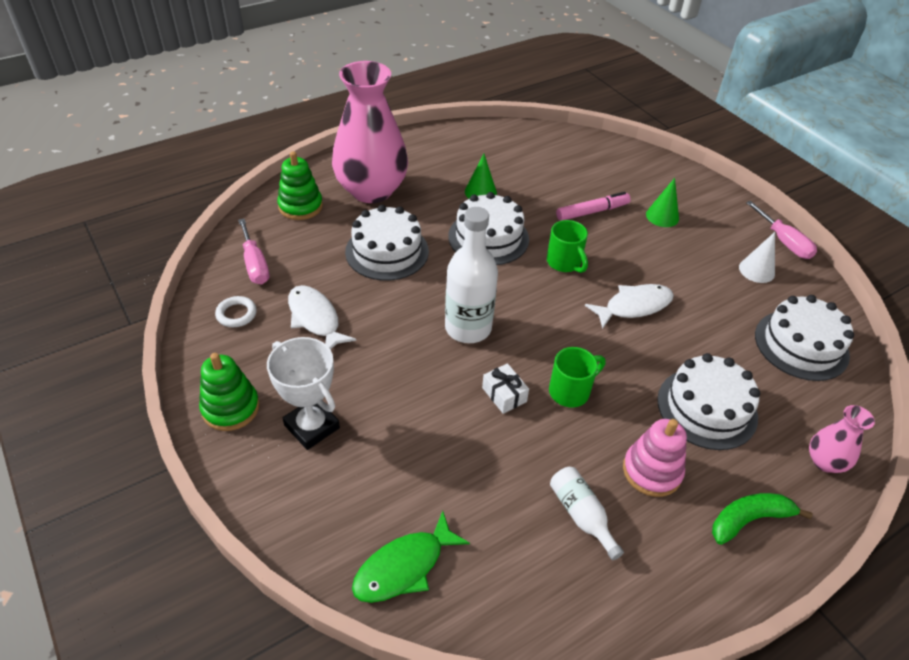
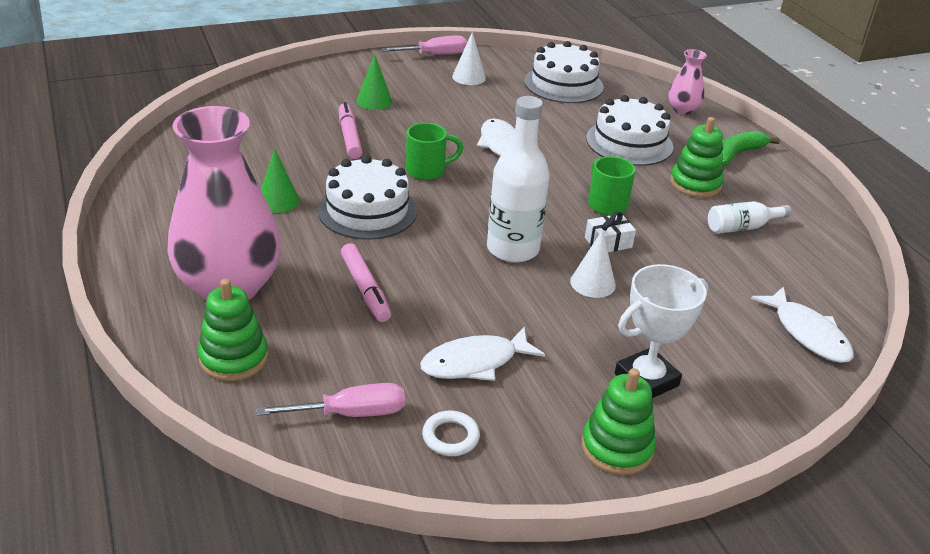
camera: 80 degrees left, 10 degrees down
white cake [345,205,429,281] -> pink marker [341,243,391,322]
green fish [352,511,470,603] -> white fish [751,286,854,363]
pink stacking toy [623,419,687,497] -> green stacking toy [670,117,724,198]
green banana [712,493,813,545] -> green banana turned 60 degrees clockwise [722,131,780,165]
none -> white cone [570,230,616,298]

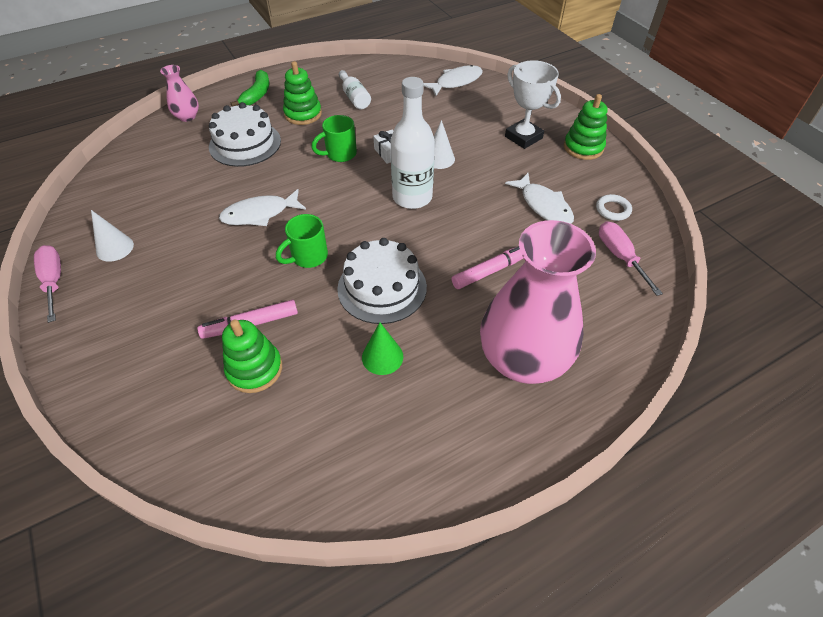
camera: 95 degrees left, 15 degrees up
green stacking toy [198,279,268,381] -> green stacking toy moved to [222,320,282,393]
green cone [357,54,392,110] -> none
green mug [406,123,463,180] -> green mug turned 105 degrees counterclockwise [276,214,328,268]
white cake [524,41,604,103] -> none
green banana [722,131,780,165] -> green banana turned 120 degrees counterclockwise [231,70,269,107]

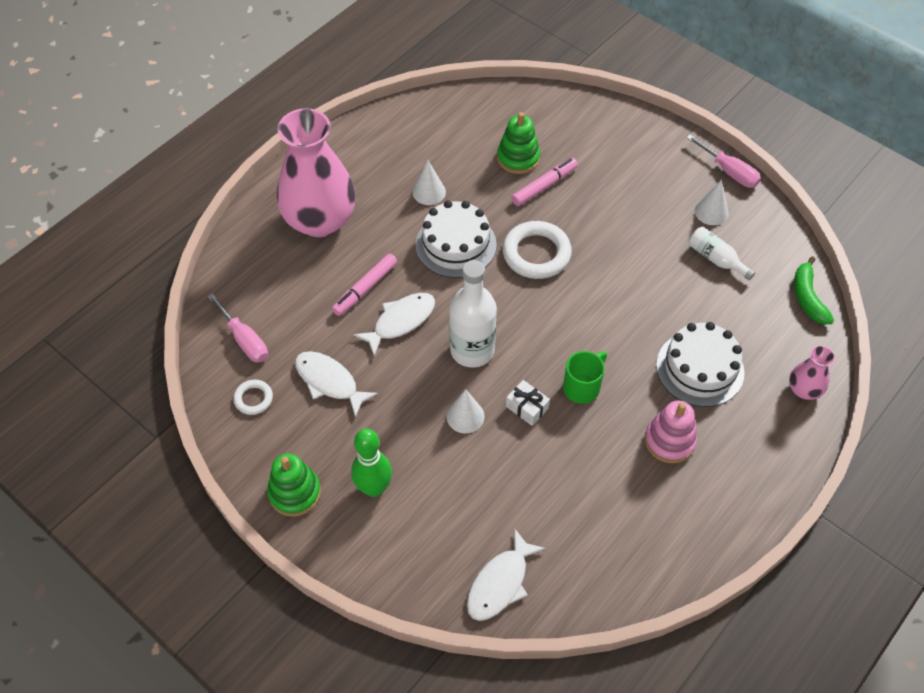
camera: 160 degrees right, 5 degrees up
white fish [219,189,306,226] -> white fish moved to [354,293,435,356]
green banana [231,70,269,107] -> green banana moved to [794,256,834,324]
green mug [276,214,328,268] -> white ring [503,221,572,279]
green stacking toy [283,61,322,125] -> pink stacking toy [645,401,697,463]
white bottle [339,70,371,109] -> white bottle moved to [689,227,755,280]
green cone [362,322,403,375] -> white cone [413,160,446,205]
white trophy [505,60,561,149] -> green bowling pin [351,429,392,497]

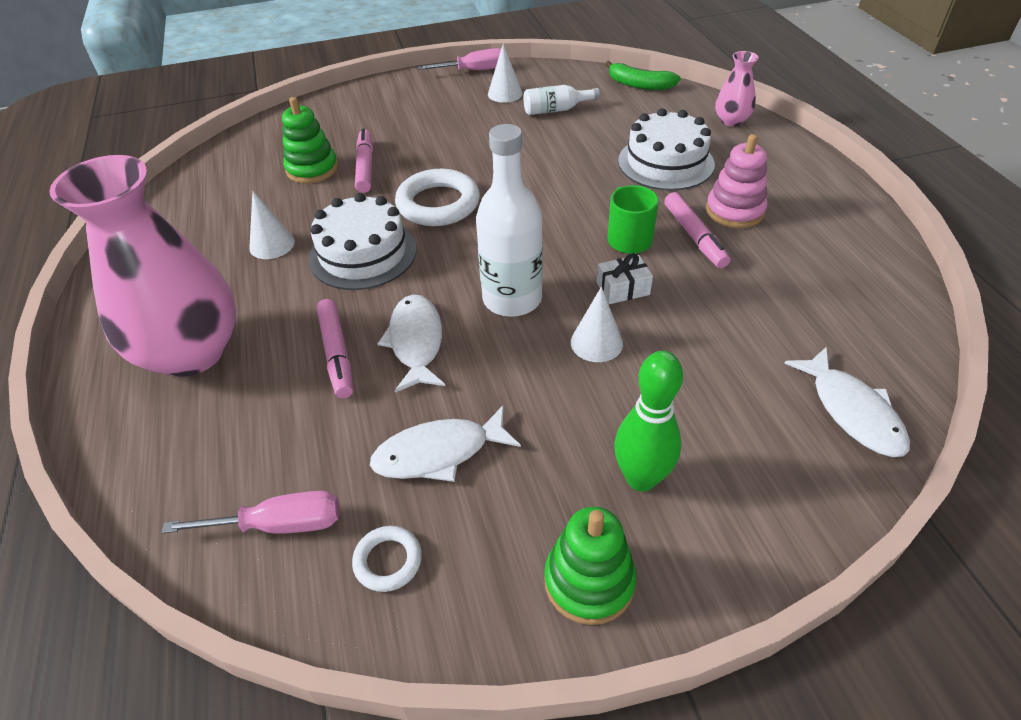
camera: 55 degrees left, 10 degrees down
none -> pink marker [664,192,730,268]

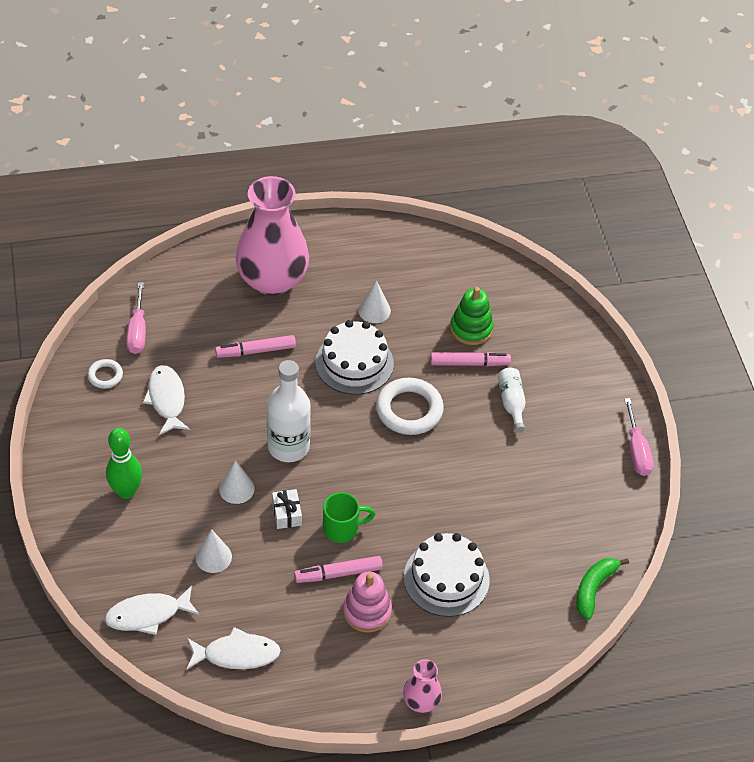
camera: 90 degrees right, 5 degrees up
white fish [377,295,445,393] -> white fish moved to [186,627,281,670]
white cone [488,44,523,103] -> white cone moved to [195,529,232,573]
white bottle [523,85,600,115] -> white bottle moved to [498,368,526,432]
green stacking toy [544,507,636,625] -> none
pink vase [715,51,759,127] -> pink vase moved to [403,659,442,713]

